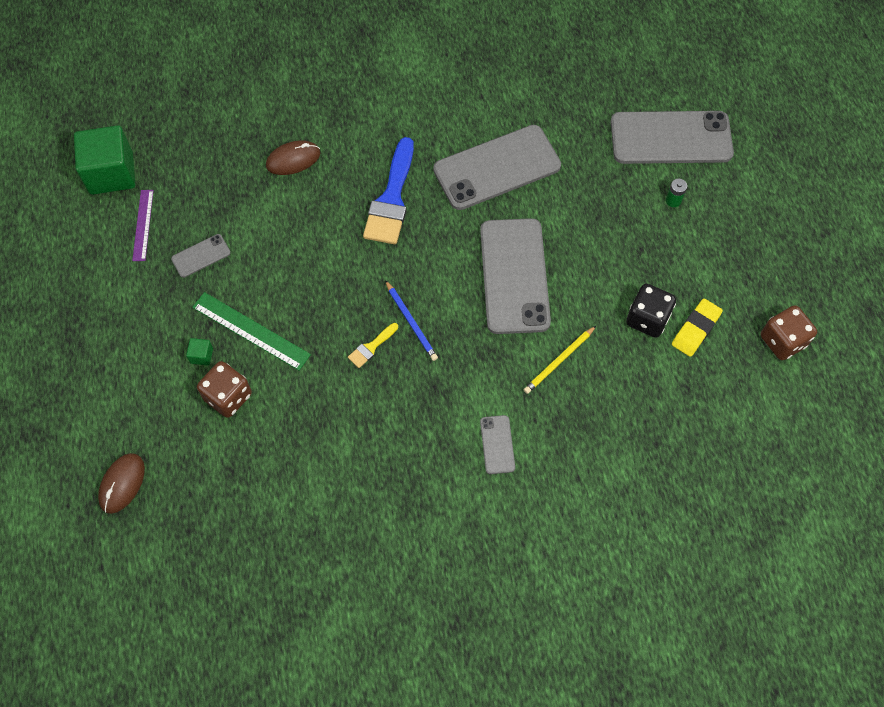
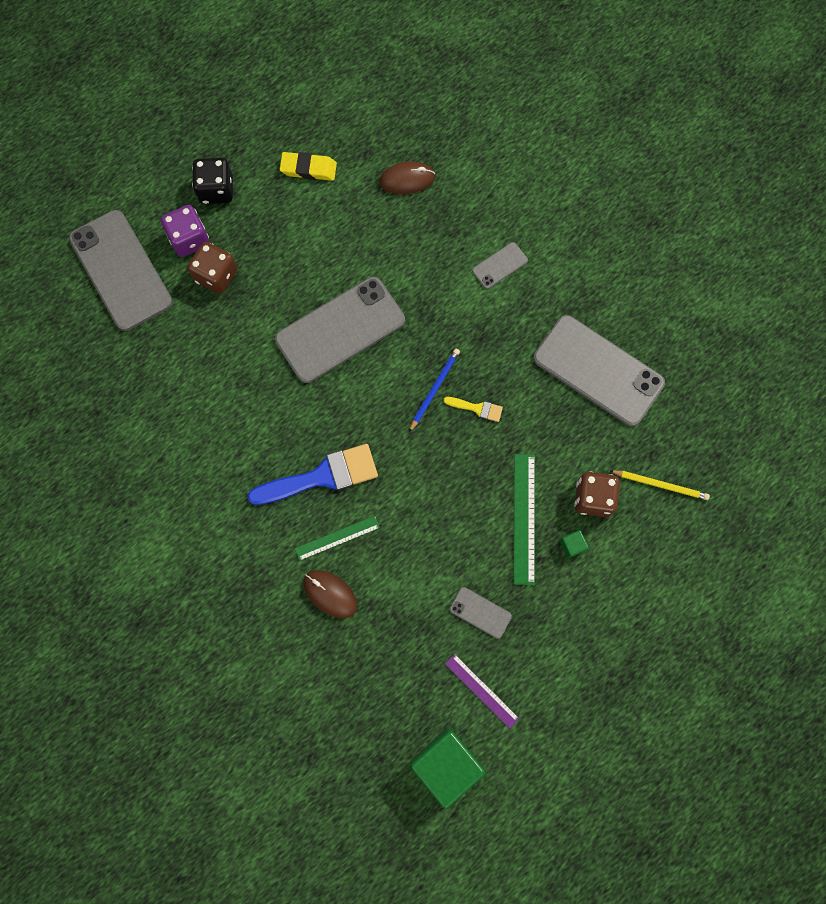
camera: 120 degrees left, 10 degrees up
brown mouse [98,453,145,514] -> brown mouse moved to [379,161,435,194]
purple ruler [132,190,154,261] -> purple ruler turned 75 degrees clockwise [445,654,519,728]
grey phone [433,125,561,210] -> grey phone moved to [533,315,665,426]
yellow pencil [524,326,596,394] -> yellow pencil moved to [609,470,710,500]
black dice [626,284,676,338] -> black dice moved to [192,158,233,204]
green battery [666,179,687,207] -> purple dice [161,205,209,257]
brown dice [761,305,817,360] -> brown dice moved to [187,242,237,294]
none -> green ruler [295,516,380,561]

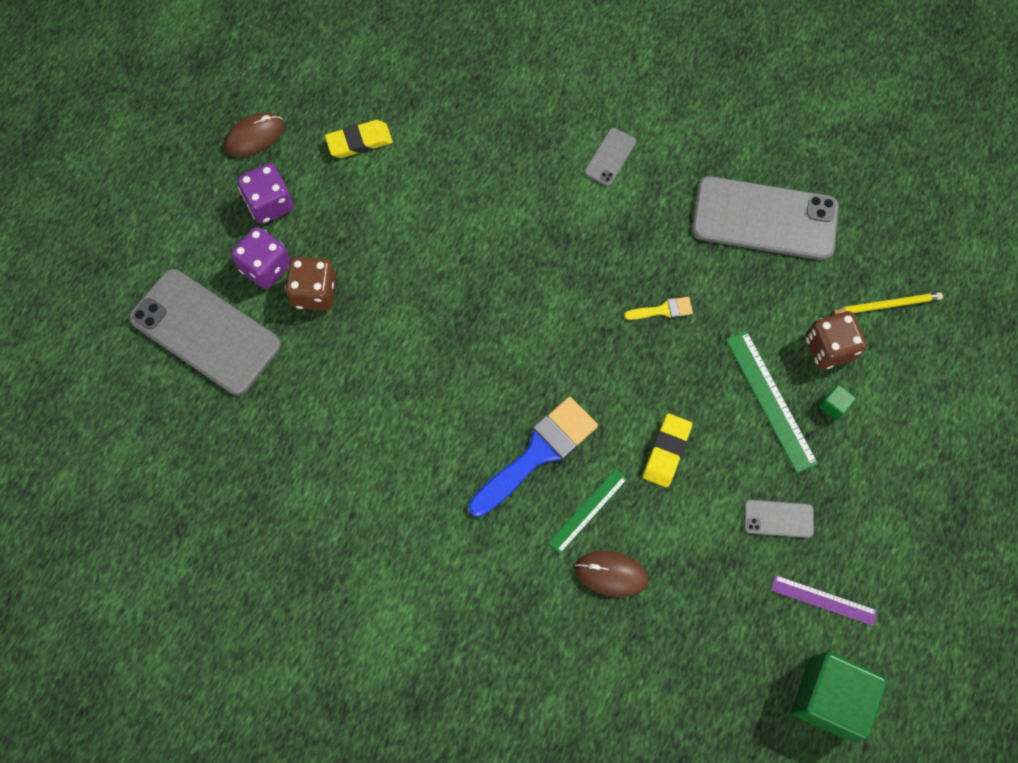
camera: 25 degrees left, 5 degrees down
black dice [192,158,233,204] -> purple dice [237,163,293,224]
grey phone [275,277,405,383] -> none
brown mouse [379,161,435,194] -> brown mouse moved to [224,112,284,157]
blue pencil [409,348,460,432] -> none
none -> yellow eraser [643,413,692,487]

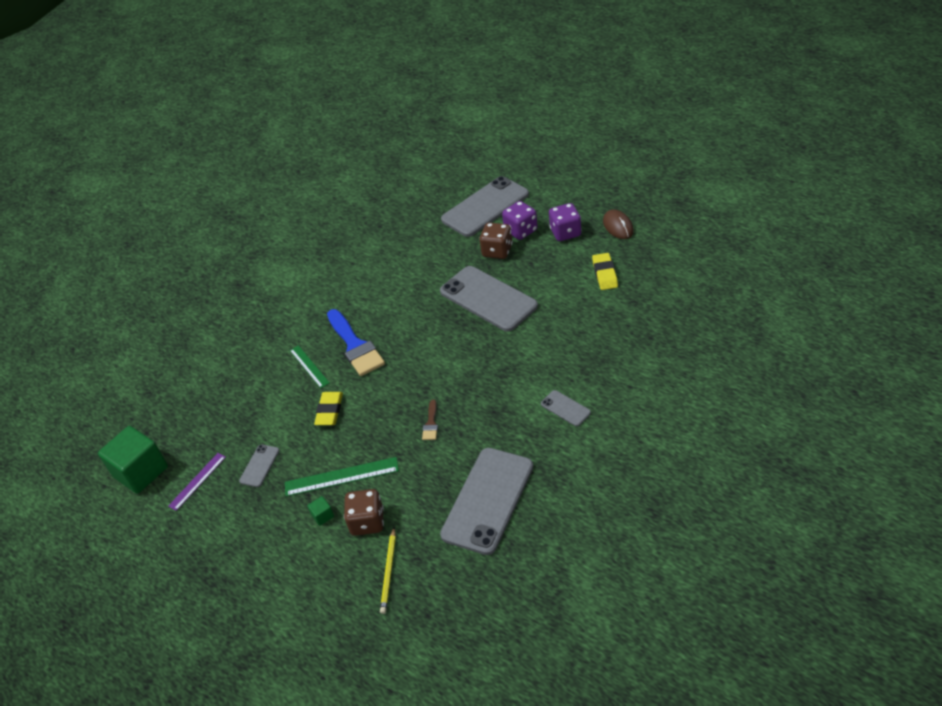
camera: 110 degrees right, 25 degrees down
brown mouse [575,551,649,597] -> none
yellow brush [624,297,693,320] -> brown brush [422,400,438,440]
yellow eraser [643,413,692,487] -> yellow eraser turned 60 degrees clockwise [314,392,343,425]
none -> grey phone [440,266,538,331]

